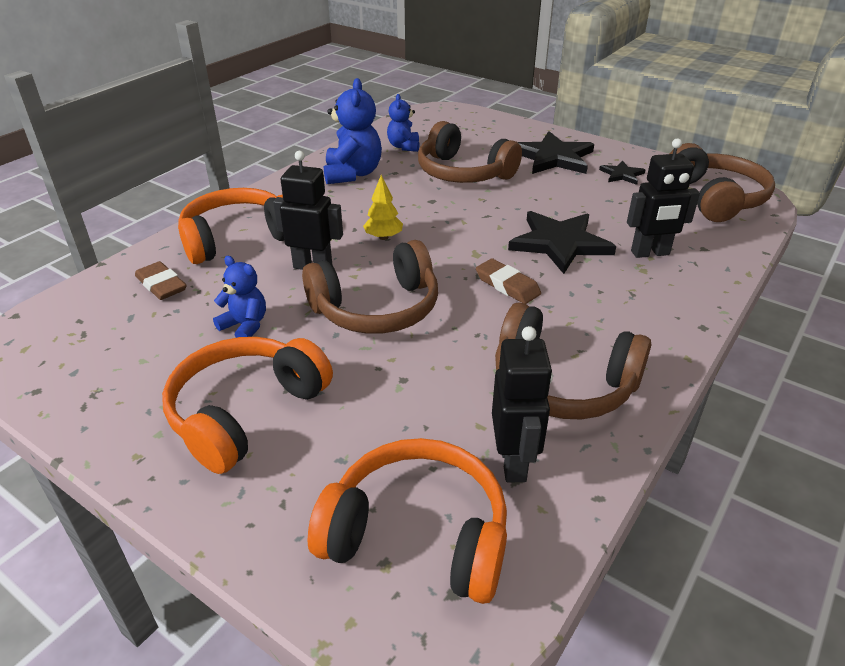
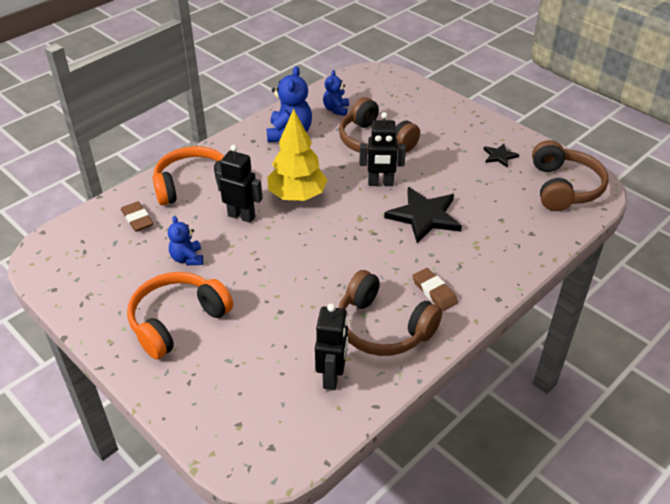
camera: 10 degrees right, 5 degrees up
blue teddy bear [213,256,266,338] -> blue teddy bear turned 150 degrees counterclockwise [168,216,203,265]
brown headphones [302,240,438,334] -> none
orange headphones [307,438,507,604] -> none
yellow tree [363,175,403,240] -> yellow tree [267,109,328,201], size x2.05
brown eraser [476,258,541,304] -> brown eraser moved to [412,268,458,311]
black star [517,131,594,174] -> none
black robot [627,138,700,258] -> black robot moved to [359,112,406,186]

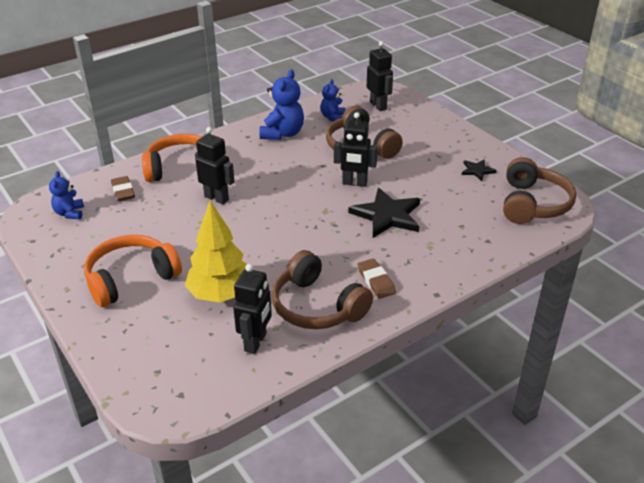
camera: 10 degrees right, 5 degrees down
blue teddy bear [168,216,203,265] -> blue teddy bear moved to [49,171,84,219]
yellow tree [267,109,328,201] -> yellow tree moved to [185,201,247,303]
none -> black robot [367,41,393,111]

